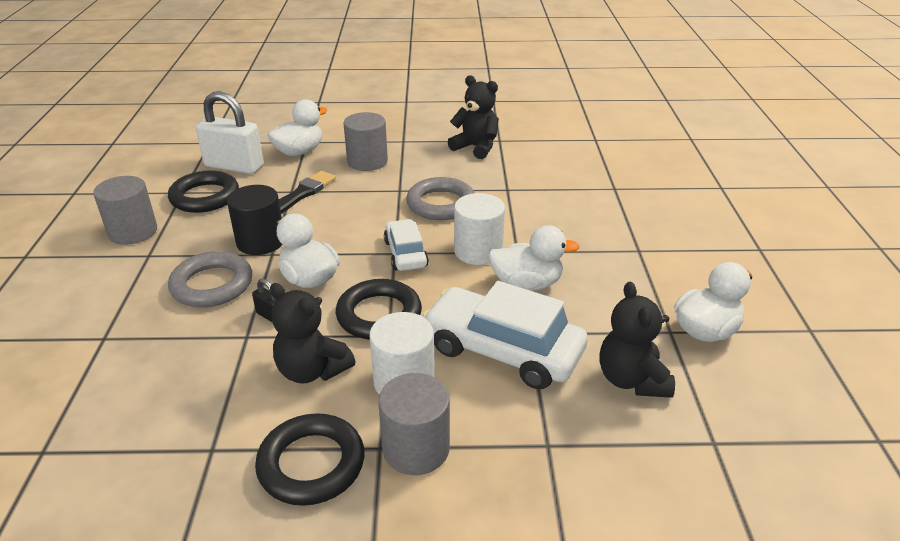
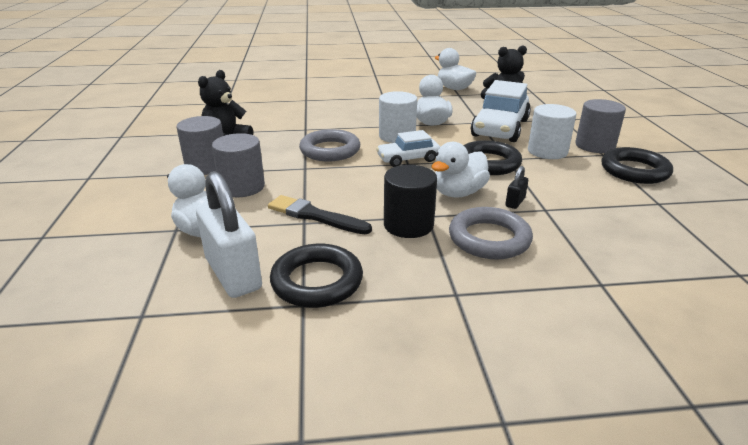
camera: 95 degrees left, 5 degrees down
grey cylinder [93,176,157,245] -> grey cylinder moved to [176,116,223,175]
white padlock [196,91,264,174] -> white padlock turned 45 degrees counterclockwise [196,171,262,298]
black teddy bear [270,283,355,384] -> none

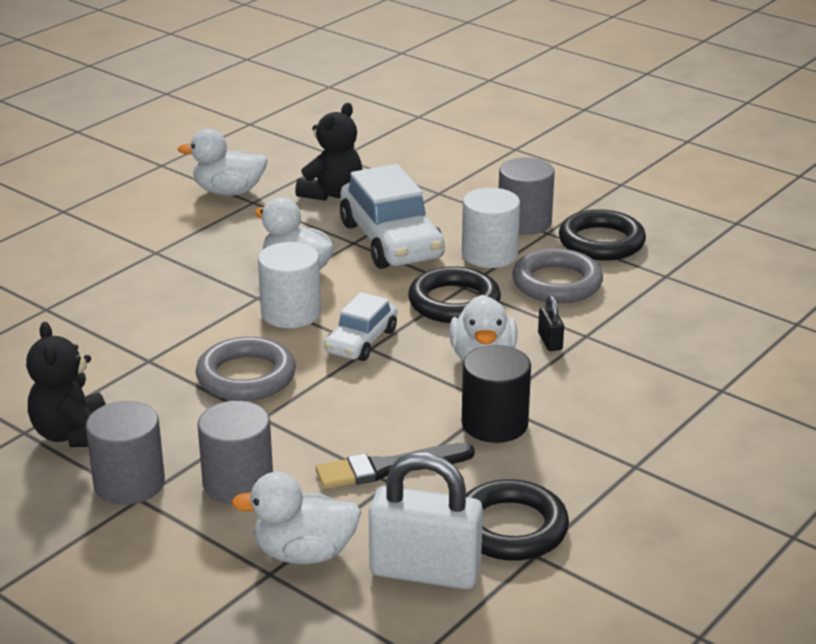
camera: 45 degrees left, 0 degrees up
grey ring [449,207,533,259] -> grey ring moved to [512,248,603,303]

